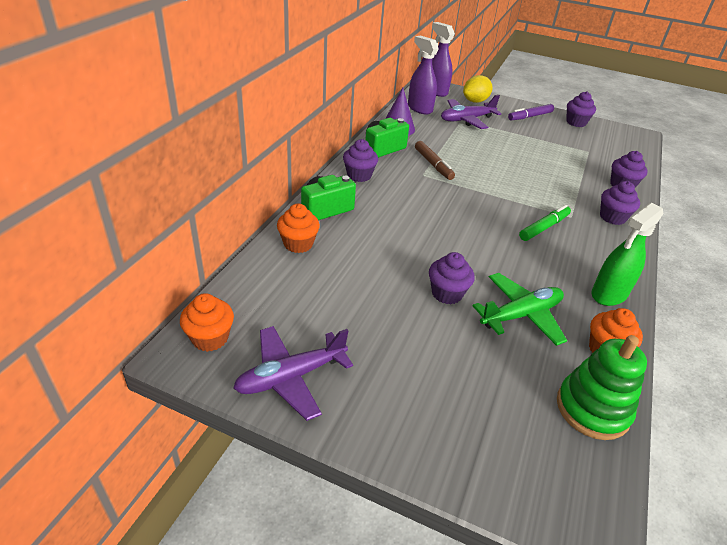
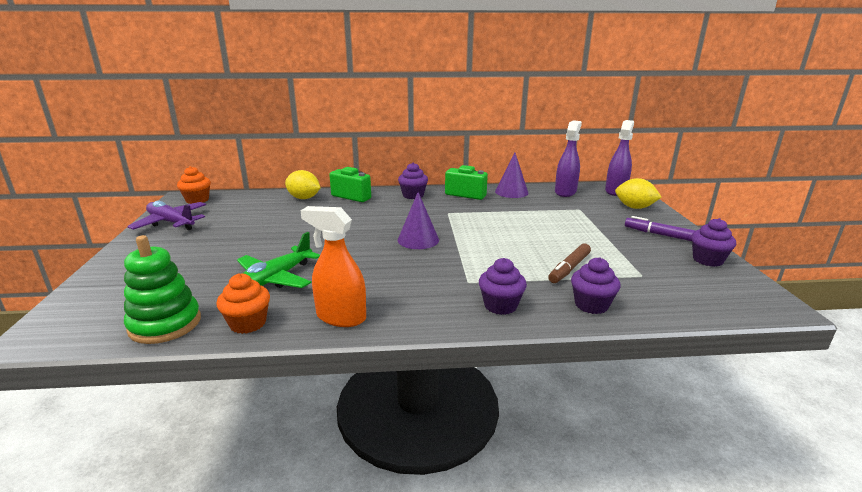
camera: 65 degrees right, 15 degrees down
orange cupcake [277,204,320,253] -> yellow lemon [285,170,321,199]
brown marker [415,141,455,180] -> brown marker moved to [548,243,591,283]
purple cupcake [429,252,475,304] -> none
purple plane [441,95,501,129] -> none
green plane [473,273,567,346] -> green plane turned 90 degrees clockwise [237,232,320,288]
green marker [519,205,571,241] -> none
green spray bottle [592,203,663,306] -> orange spray bottle [301,206,366,327]
none -> purple cone [398,192,439,249]

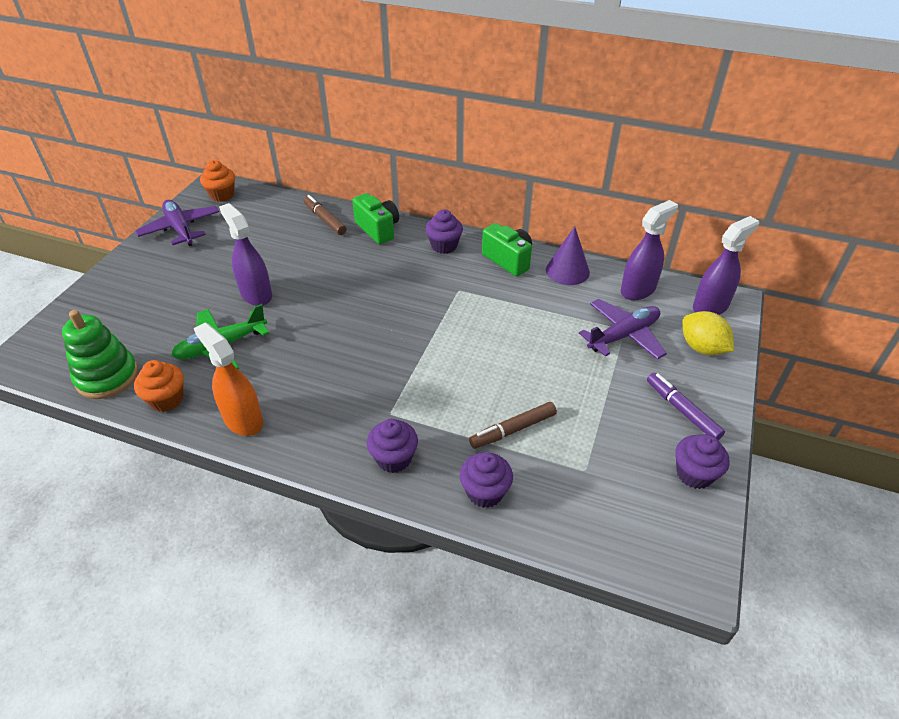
camera: 25 degrees right, 20 degrees up
yellow lemon [285,170,321,199] -> brown marker [303,195,347,235]
purple cone [398,192,439,249] -> none
none -> purple spray bottle [219,203,272,306]
none -> purple plane [579,299,667,360]

